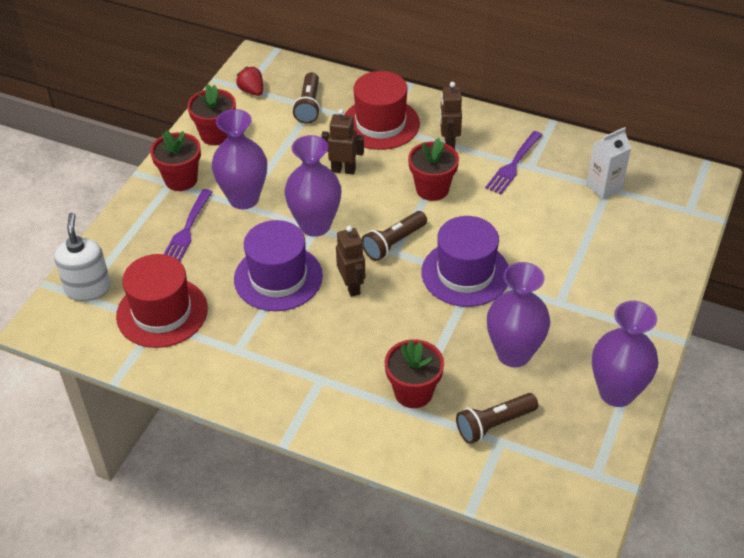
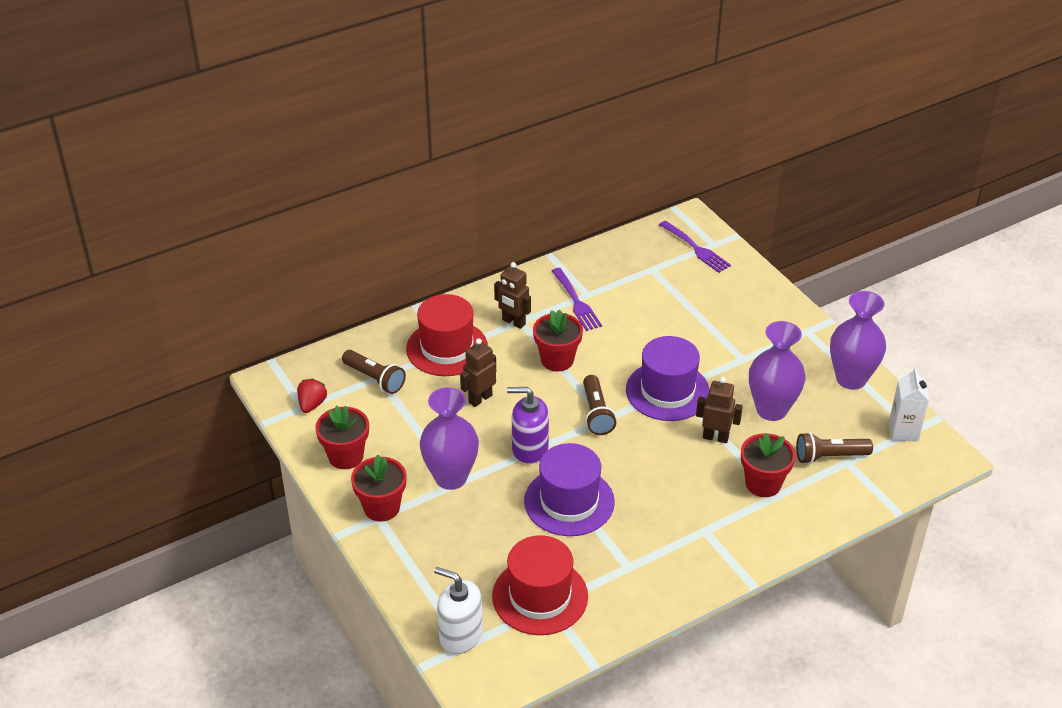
camera: 55 degrees left, 5 degrees down
purple fork [164,189,212,261] -> purple fork moved to [659,221,731,273]
red strawberry [236,67,263,96] -> red strawberry turned 105 degrees clockwise [297,378,327,413]
purple vase [285,135,341,237] -> purple soap dispenser [507,387,549,464]
brown robot [336,226,365,297] -> brown robot moved to [696,377,743,443]
brown flashlight [456,393,538,444] -> brown flashlight turned 75 degrees clockwise [796,432,873,464]
white carton [586,127,631,200] -> white carton moved to [889,367,929,442]

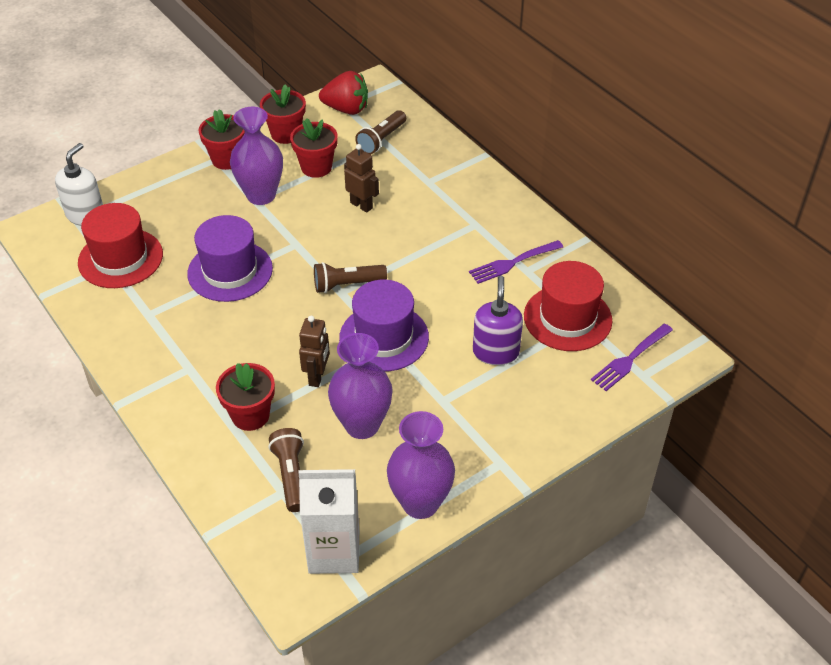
camera: 85 degrees right, 5 degrees up
red strawberry [297,378,327,413] -> red strawberry [319,71,368,115], size x1.63
red hat [406,294,488,376] -> red hat moved to [524,261,612,351]
brown robot [494,262,531,329] -> none
purple soap dispenser [507,387,549,464] -> purple soap dispenser moved to [473,276,523,365]
red flower pot [533,309,583,371] -> red flower pot moved to [290,118,338,178]
white carton [889,367,929,442] -> white carton [298,469,359,574], size x1.52

